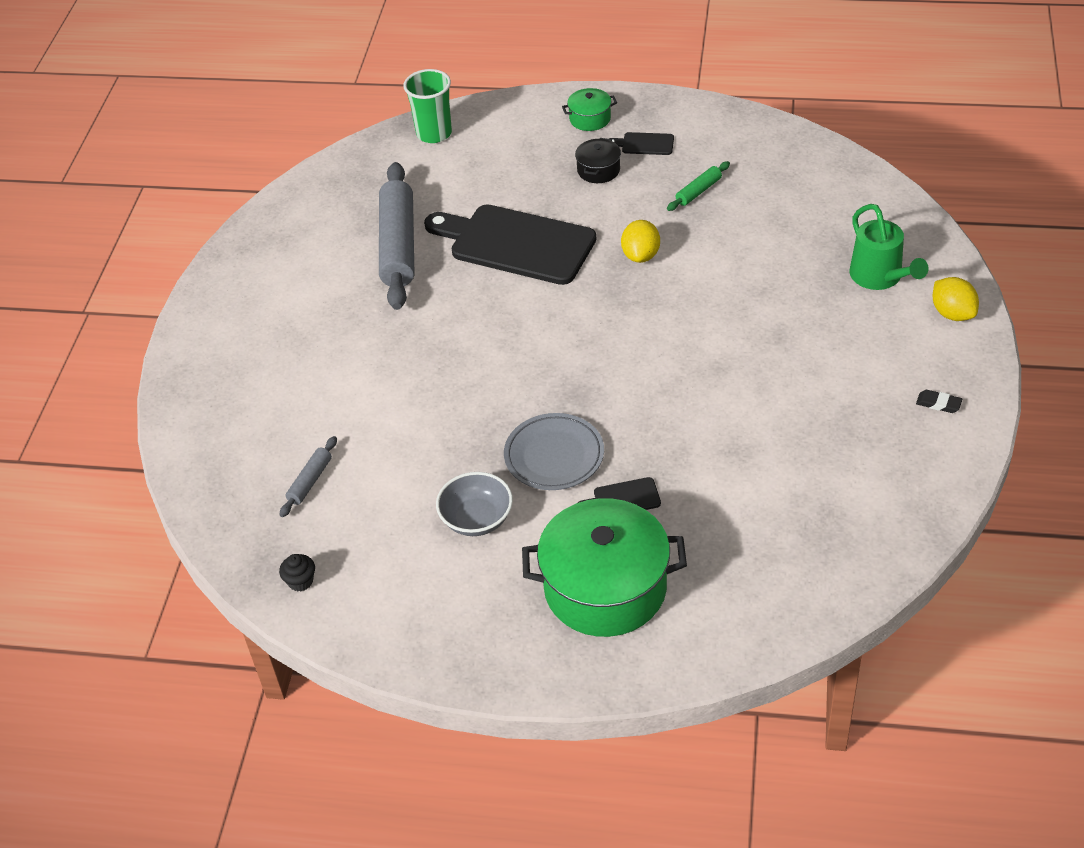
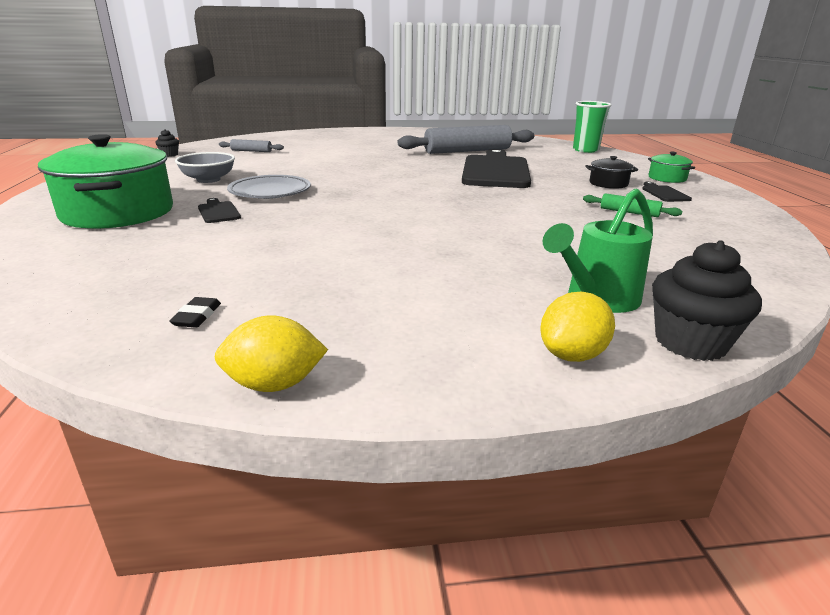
camera: 70 degrees right, 20 degrees down
yellow lemon [621,220,660,263] -> yellow lemon moved to [215,315,328,392]
black eraser [916,390,962,413] -> black eraser moved to [169,297,221,328]
none -> black cupcake [652,240,762,361]

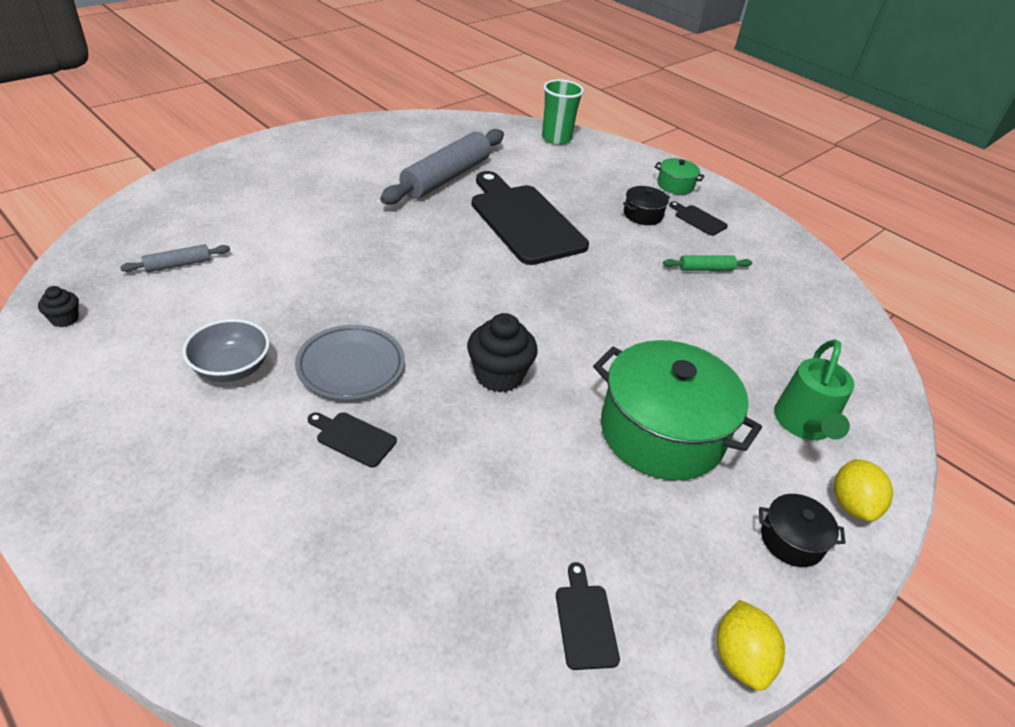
camera: 40 degrees left, 15 degrees up
green pot [38,134,173,229] -> green pot moved to [593,340,762,480]
black eraser [169,297,221,328] -> black cutting board [556,562,620,670]
yellow lemon [215,315,328,392] -> yellow lemon turned 45 degrees counterclockwise [717,600,785,691]
black cupcake [652,240,762,361] -> black cupcake moved to [467,313,538,393]
none -> black pot [759,494,846,567]

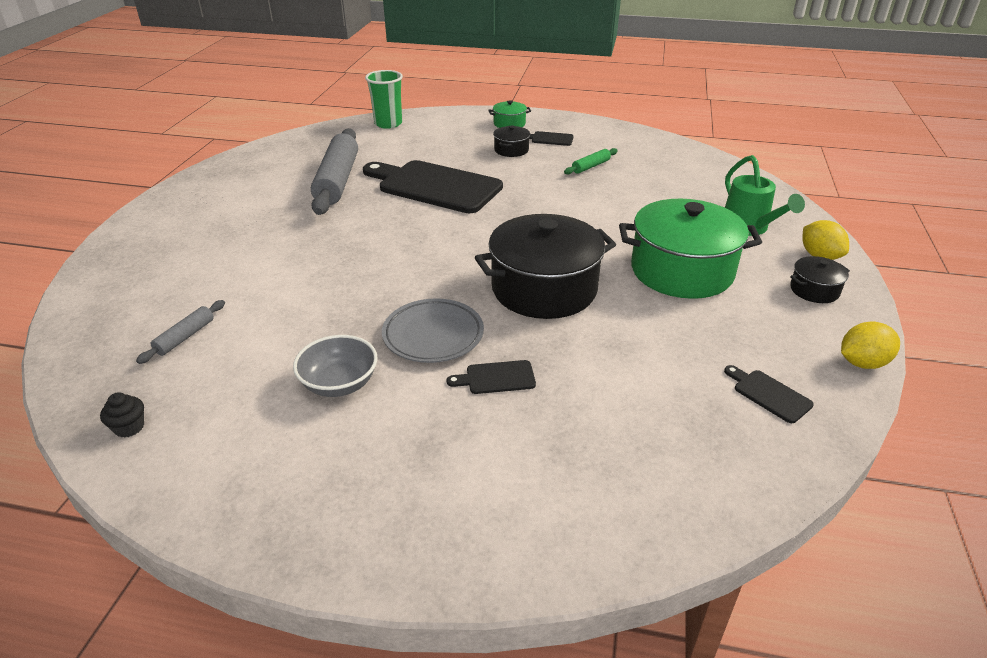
camera: 30 degrees left, 5 degrees down
black cupcake [467,313,538,393] -> black pot [475,214,616,319]
yellow lemon [717,600,785,691] -> yellow lemon turned 75 degrees counterclockwise [841,321,900,369]

